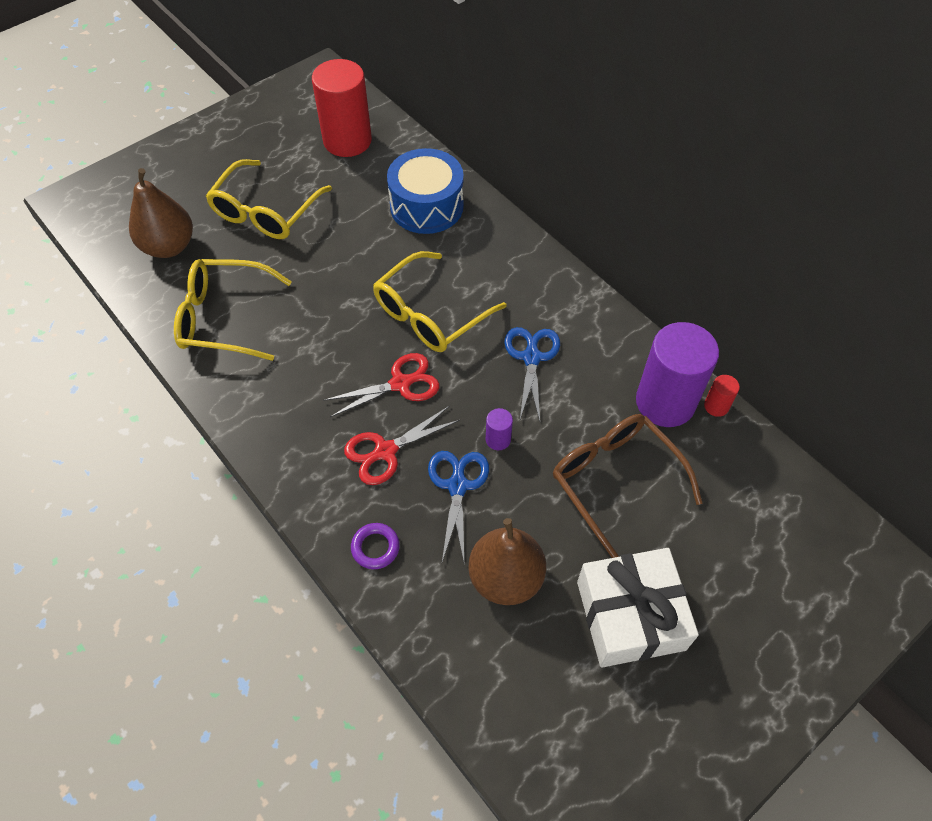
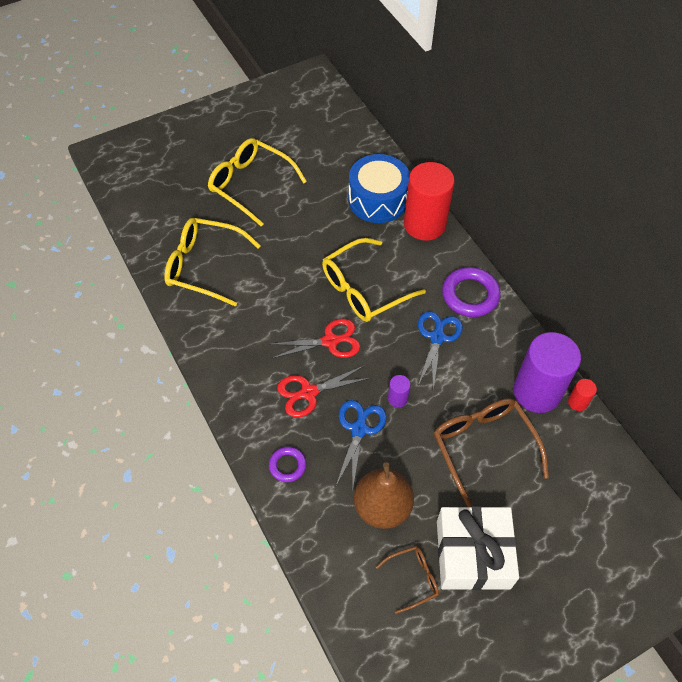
camera: 10 degrees right, 0 degrees up
brown pear [129,168,193,258] -> none
yellow glasses [206,159,332,239] -> yellow glasses turned 90 degrees clockwise [208,138,307,226]
red cylinder [312,59,372,157] -> red cylinder moved to [404,162,455,241]
none -> brown glasses [376,546,439,614]
none -> purple ring [442,267,501,317]

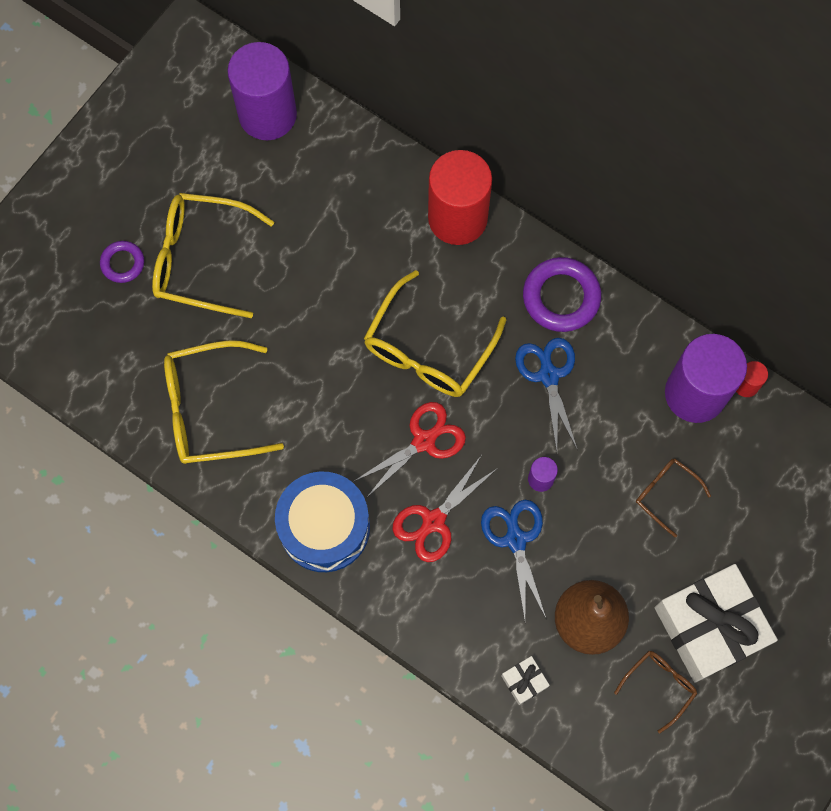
camera: 25 degrees left, 15 degrees up
purple ring [269,447,306,482] -> purple ring moved to [100,241,144,283]
blue drum [348,154,410,223] -> blue drum moved to [275,472,370,572]
brown glasses [434,398,549,507] -> brown glasses [636,459,711,537], size x0.52
none -> purple cylinder [227,42,297,140]
none -> white gift [501,656,550,705]

